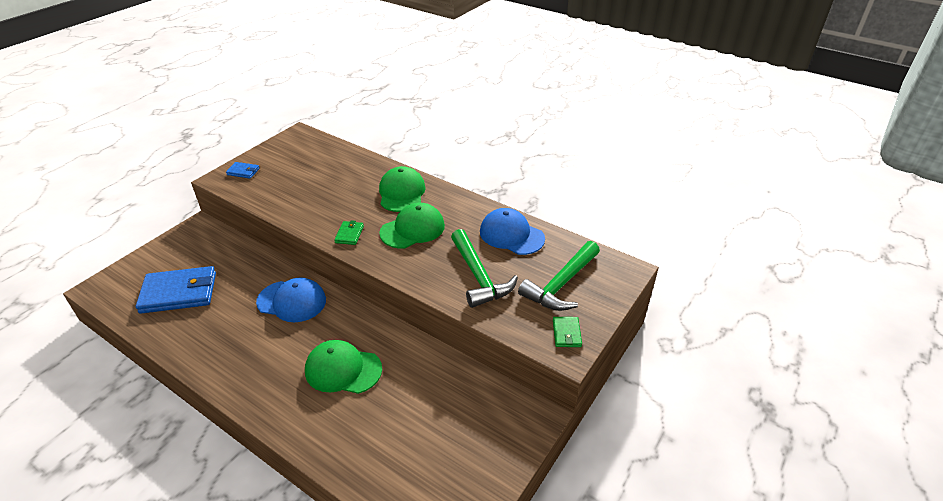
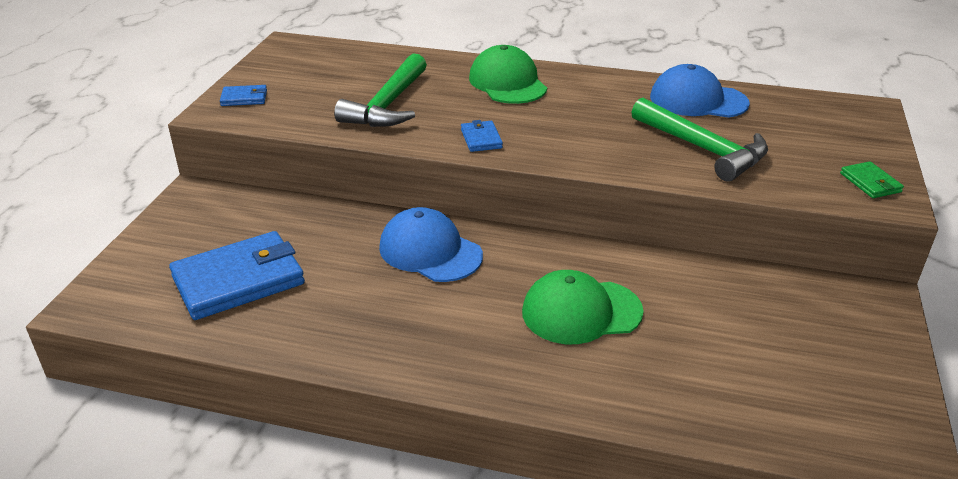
camera: 20 degrees left, 5 degrees down
blue cap [256,277,326,322] -> blue cap turned 135 degrees counterclockwise [379,207,483,282]
green wallet [334,220,364,245] -> blue wallet [461,120,503,152]
green cap [379,203,445,249] -> none
green hammer [518,241,600,311] -> green hammer moved to [334,53,427,127]

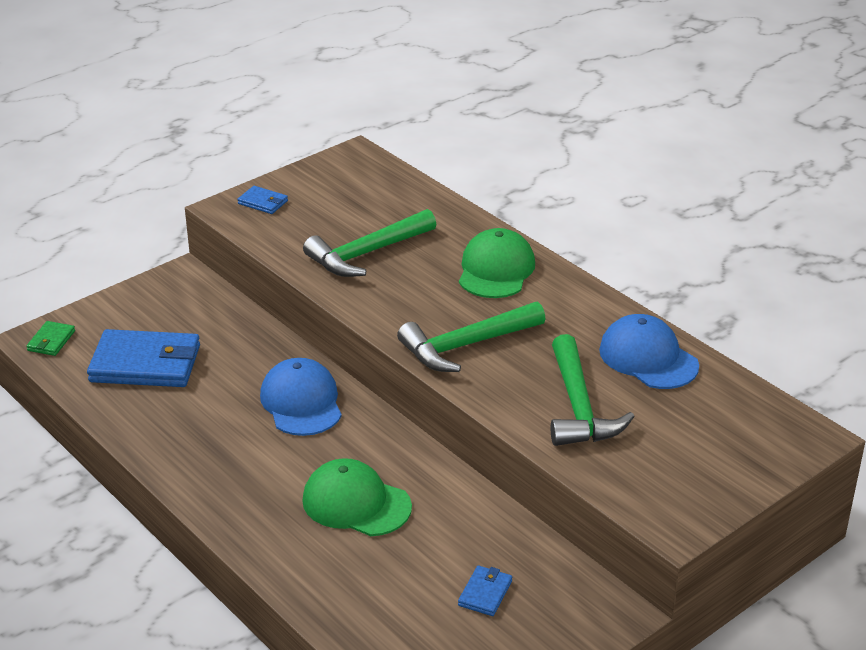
camera: 35 degrees right, 0 degrees up
blue wallet [461,120,503,152] -> blue wallet moved to [458,566,512,616]
green wallet [840,161,904,198] -> green wallet moved to [26,321,75,356]
none -> green hammer [397,301,545,372]

